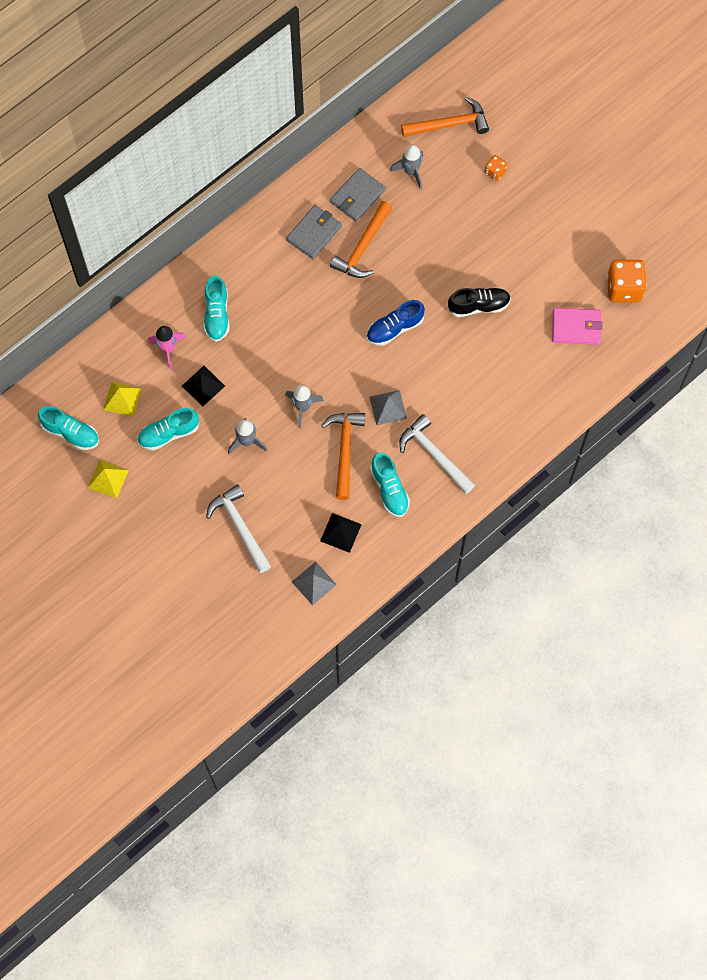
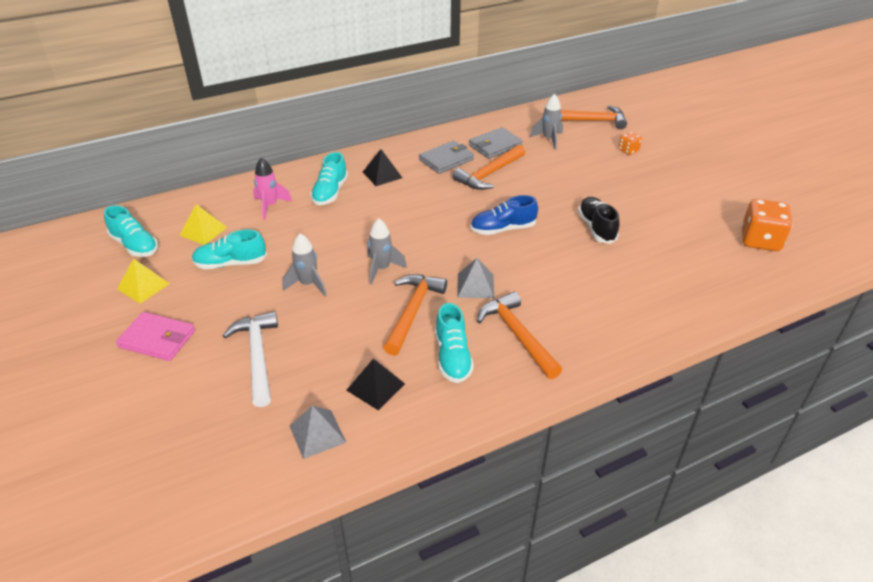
camera: 15 degrees right, 30 degrees down
black pyramid [182,366,225,406] -> black pyramid moved to [363,149,402,186]
white hammer [399,414,475,494] -> orange hammer [477,292,562,379]
black shoe [448,287,511,317] -> black shoe turned 105 degrees counterclockwise [578,197,619,244]
pink wallet [552,308,603,345] -> pink wallet moved to [116,312,195,361]

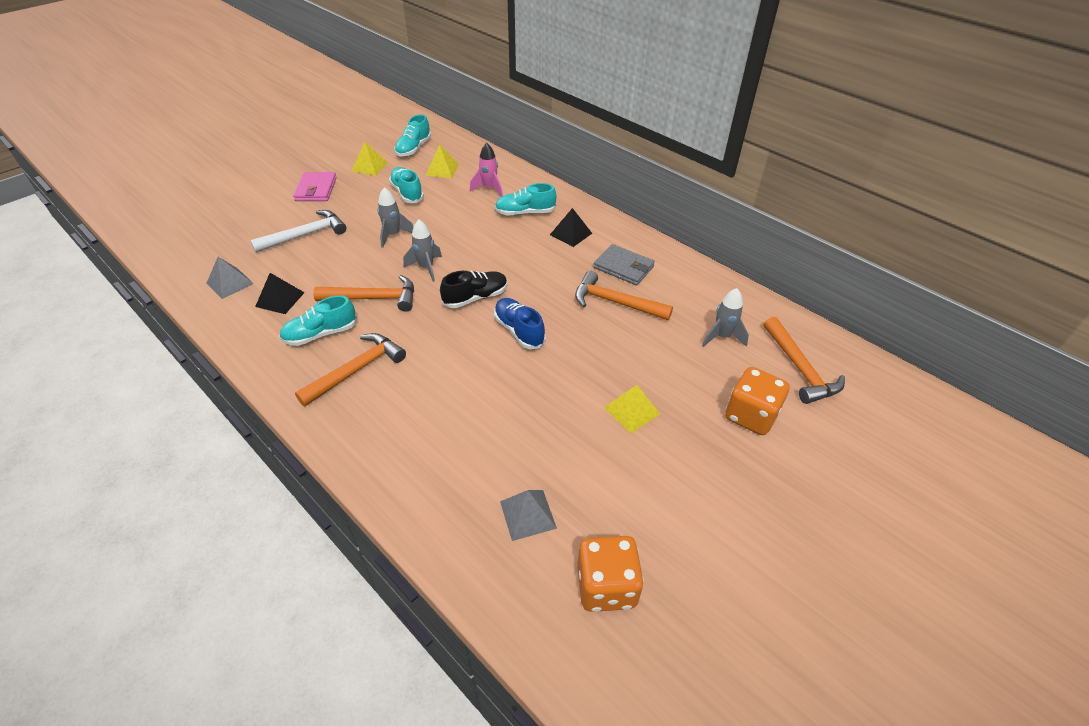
camera: 70 degrees right, 5 degrees up
grey pyramid [457,258,494,298] -> grey pyramid moved to [500,490,557,541]
grey wallet [469,127,523,159] -> none
black shoe [578,197,619,244] -> black shoe moved to [440,271,507,308]
orange dice [618,132,642,155] -> orange dice [725,367,790,435], size x1.94
none -> yellow pyramid [604,385,660,433]

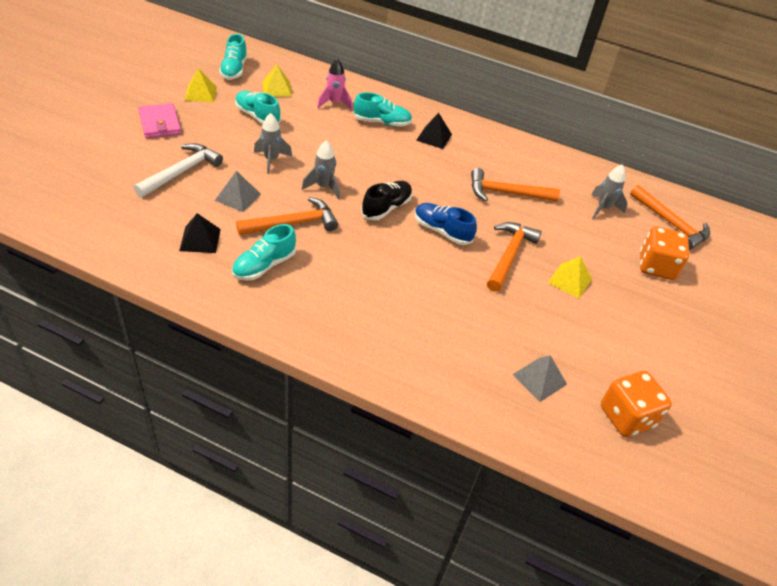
camera: 25 degrees left, 0 degrees up
grey pyramid [207,257,254,299] -> grey pyramid moved to [215,171,261,212]
orange hammer [295,333,406,407] -> orange hammer moved to [487,222,542,292]
turquoise shoe [495,183,556,215] -> turquoise shoe turned 150 degrees counterclockwise [353,92,412,127]
grey wallet [594,244,655,286] -> none

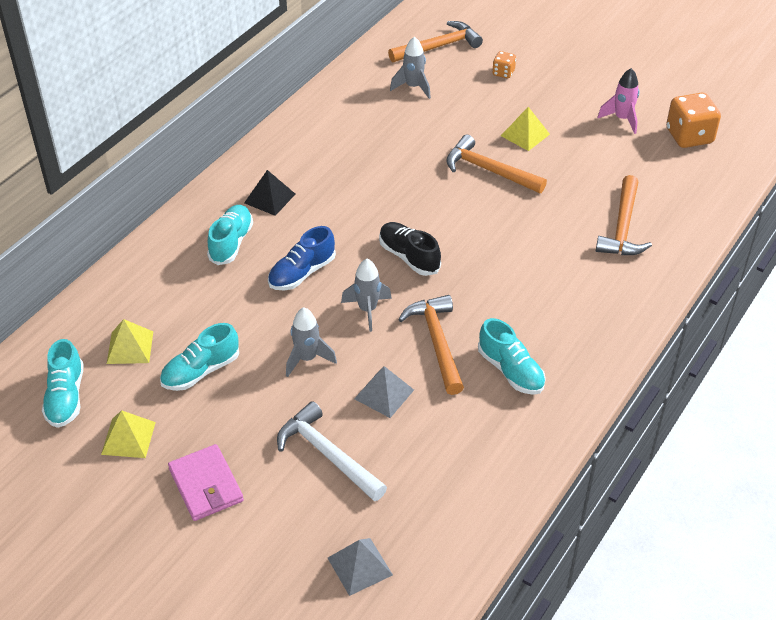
camera: 75 degrees left, 0 degrees up
pink wallet [138,103,181,138] -> pink wallet turned 75 degrees clockwise [168,444,244,521]
black pyramid [179,213,221,253] -> none
turquoise shoe [219,34,247,80] -> turquoise shoe turned 75 degrees clockwise [42,339,84,428]
pink rocket [317,58,352,110] -> pink rocket moved to [597,68,639,134]
blue shoe [415,203,477,245] -> blue shoe moved to [268,226,336,290]
orange hammer [471,168,560,201] -> orange hammer moved to [596,175,652,255]
grey pyramid [512,355,567,402] -> grey pyramid moved to [328,538,393,596]
orange dice [640,227,689,280] -> orange dice [492,51,516,78], size x0.51

